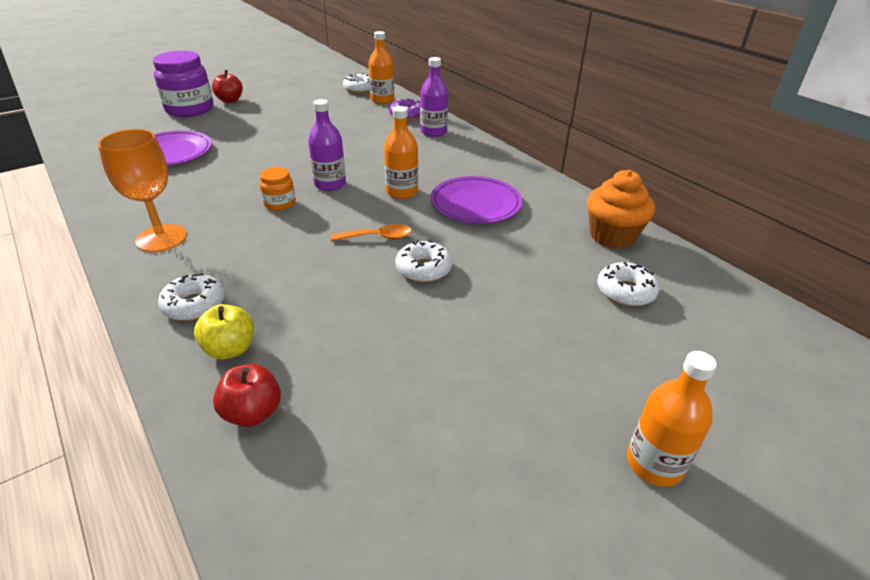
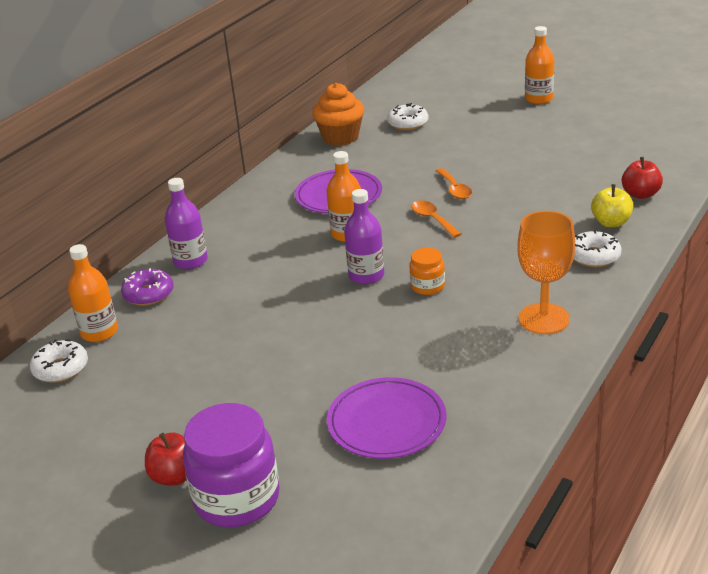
camera: 110 degrees left, 5 degrees down
white donut [395,240,452,282] -> orange spoon [436,168,472,199]

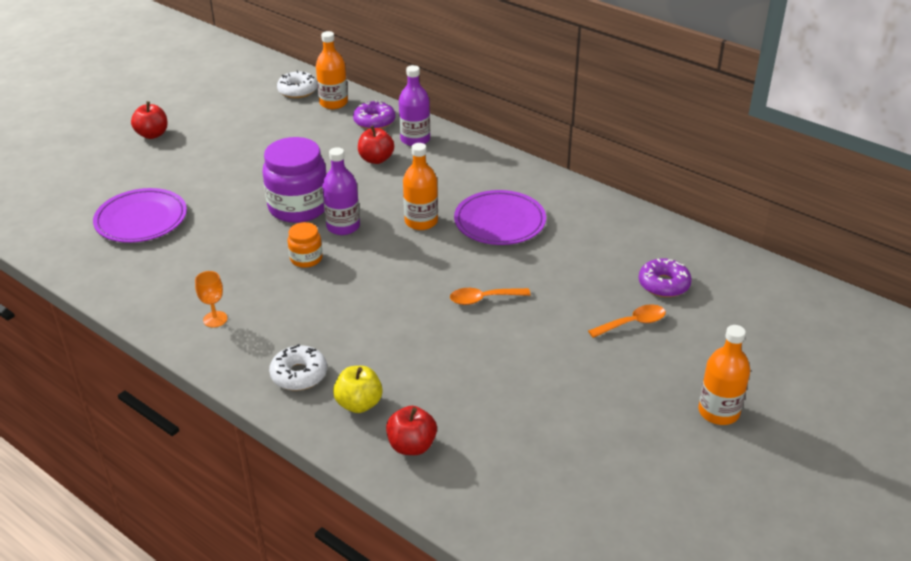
camera: 95 degrees right, 5 degrees up
purple jar [183,403,280,527] -> purple jar moved to [262,137,327,223]
orange cupcake [312,83,364,146] -> none
white donut [387,103,428,130] -> purple donut [639,258,692,297]
orange spoon [411,201,461,238] -> orange spoon moved to [588,304,666,338]
orange goblet [517,211,575,334] -> orange goblet [195,271,228,327], size x0.50
none -> red apple [358,125,394,164]

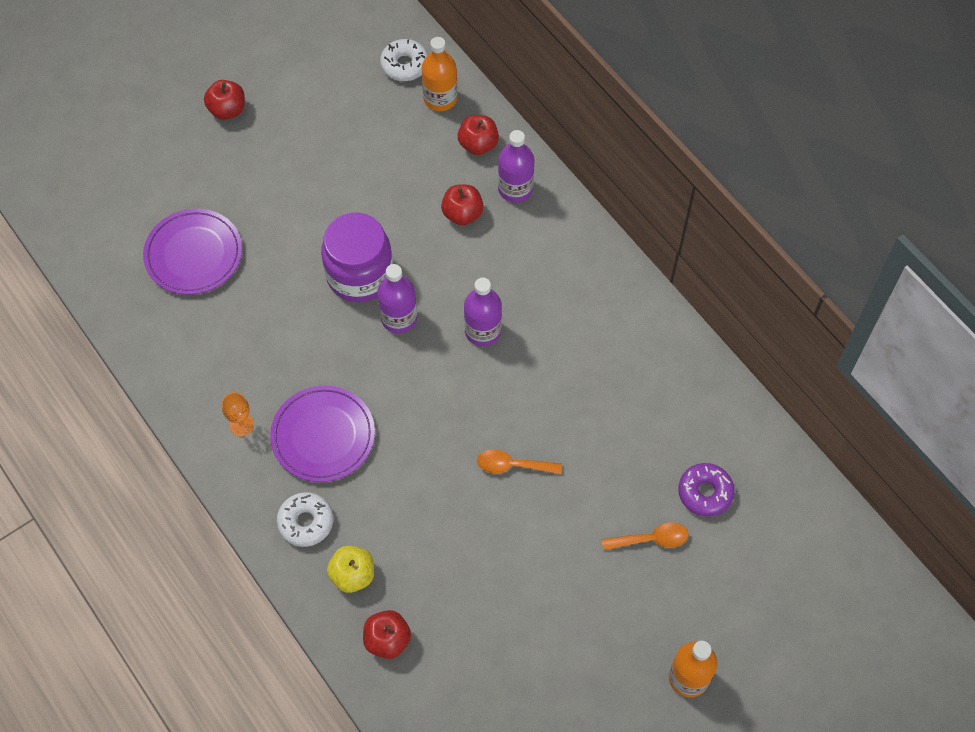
camera: 15 degrees right, 25 degrees up
orange jar [288,222,323,268] -> none
purple donut [353,100,396,129] -> red apple [458,115,499,155]
orange bottle [403,143,438,230] -> purple bottle [464,278,502,346]
purple plate [454,190,546,245] -> purple plate moved to [270,386,375,482]

